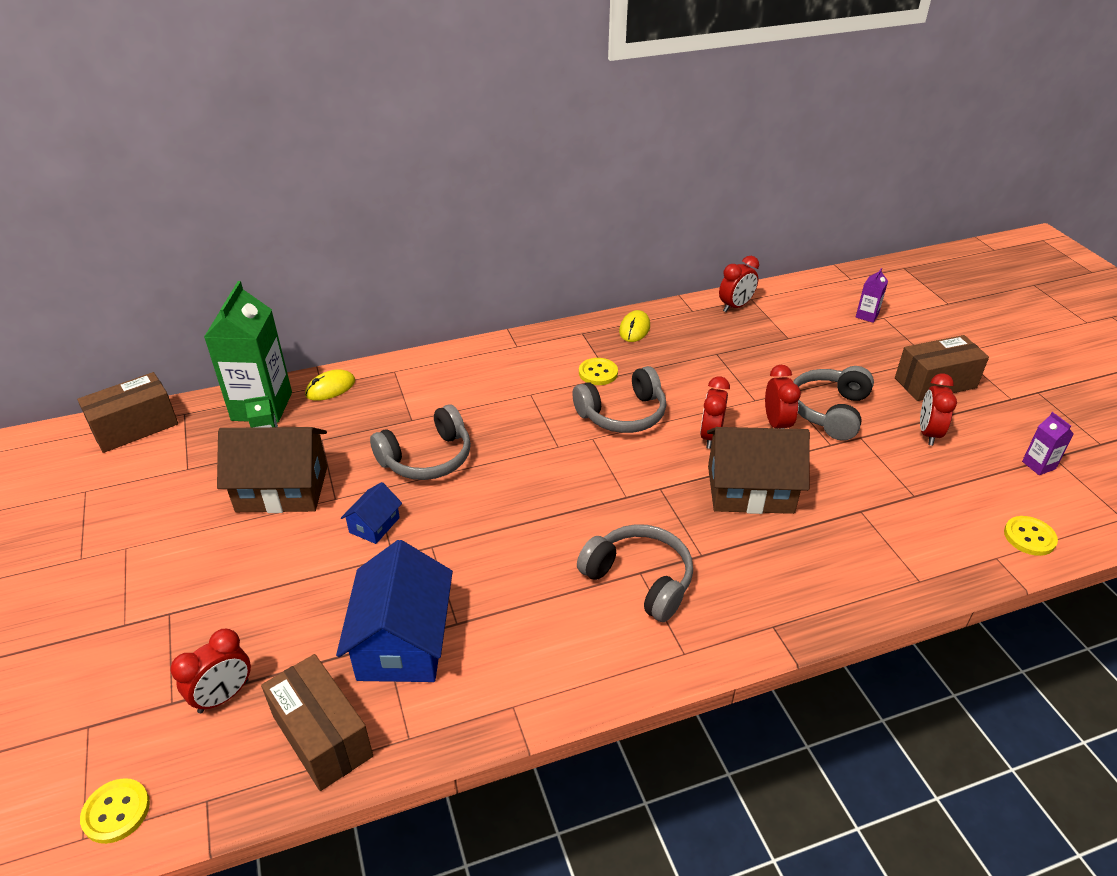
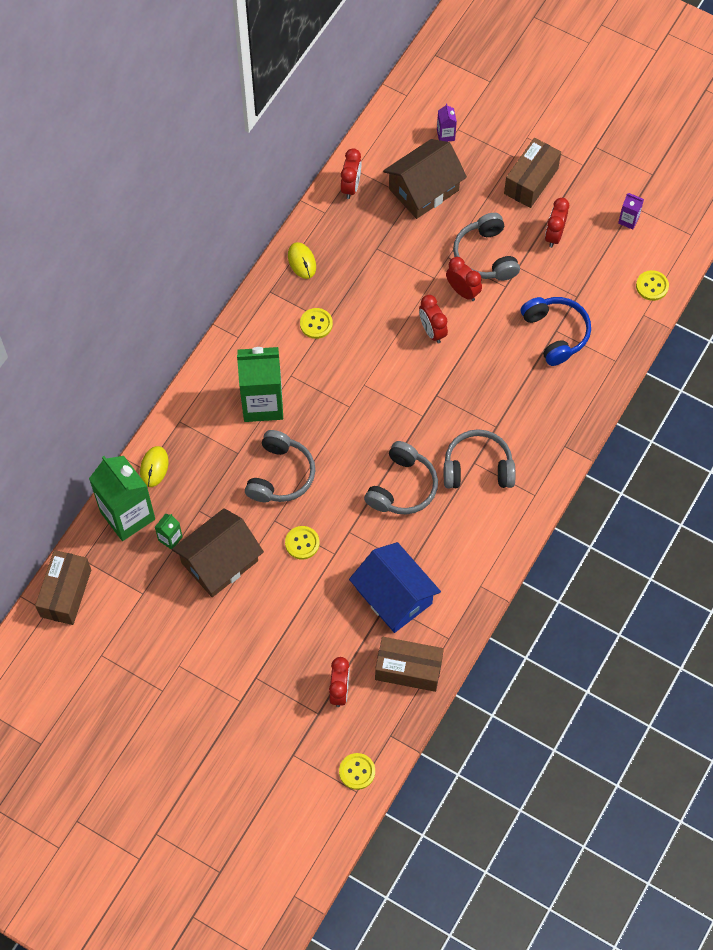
camera: 40 degrees left, 25 degrees up
blue house [341,482,402,544] -> yellow button [285,526,320,559]
grey headphones [572,366,666,433] -> grey headphones moved to [364,441,438,514]
brown house [707,427,810,514] -> brown house moved to [383,139,467,219]
red clock [920,373,957,446] -> red clock turned 45 degrees clockwise [545,198,569,248]
none -> green carton [237,347,283,422]
none -> blue headphones [521,297,591,366]

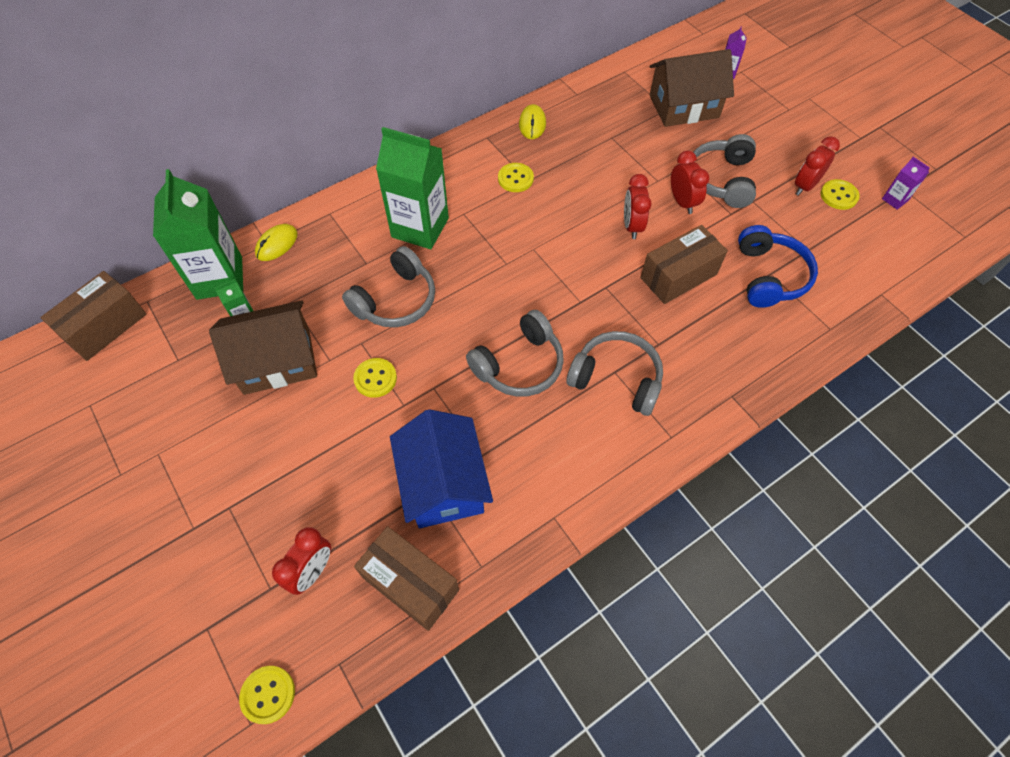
camera: 25 degrees right, 5 degrees down
red clock [341,148,361,199] -> none
brown box [504,138,561,208] -> brown box moved to [640,225,728,304]
yellow button [636,270,669,301] -> yellow button moved to [820,179,860,210]

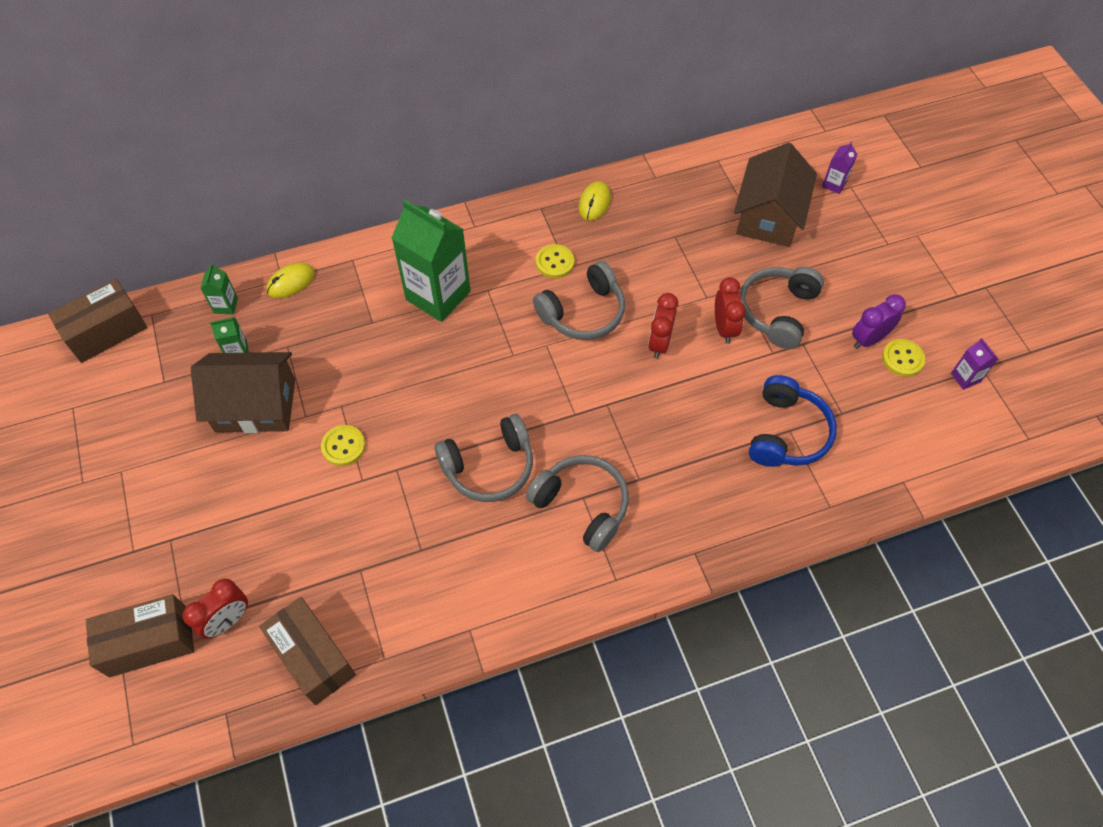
camera: 15 degrees right, 0 degrees up
green carton [153,169,243,300] -> green carton [200,264,238,314], size x0.43
yellow button [239,666,295,724] -> none
grey headphones [342,246,435,327] -> grey headphones moved to [533,261,625,340]
blue house [390,409,493,528] -> none
brown box [640,225,728,304] -> brown box moved to [86,594,194,677]
brown house [650,49,734,127] -> brown house turned 75 degrees counterclockwise [734,143,817,247]
red clock [795,136,840,196] -> purple clock [852,294,906,349]

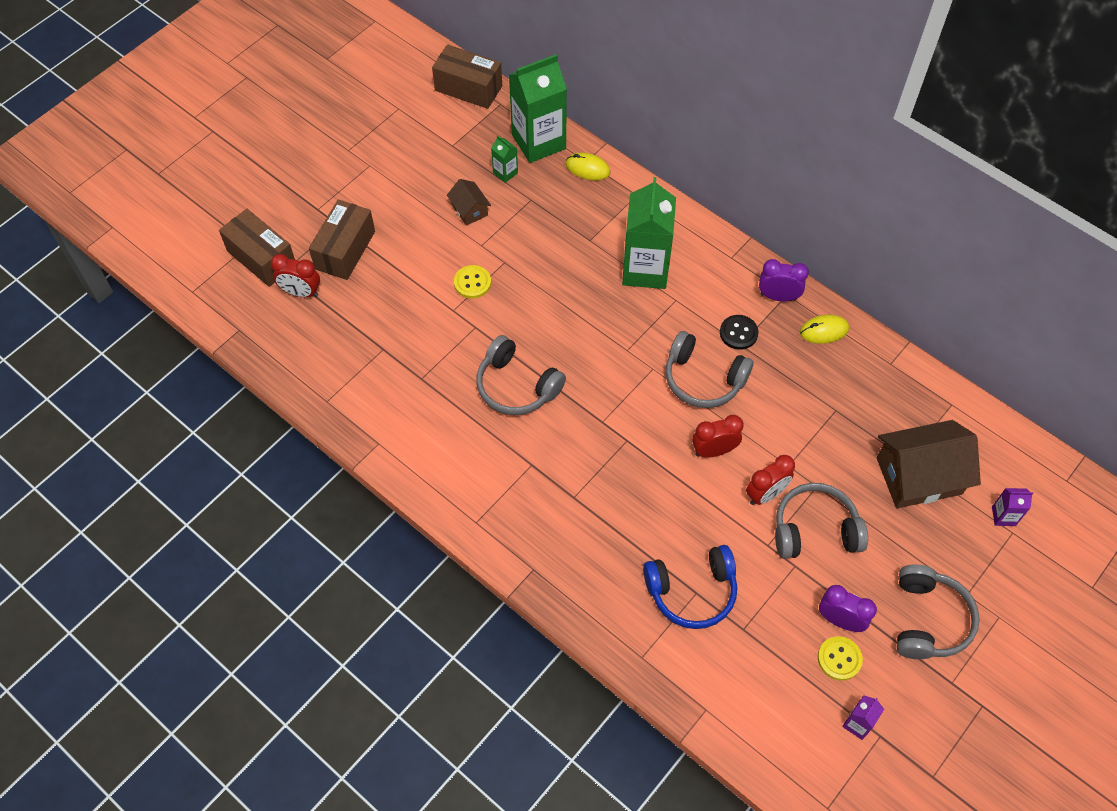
camera: 60 degrees right, 0 degrees up
brown house [191,352,295,433] -> brown house [447,179,491,226], size x0.49
green carton [200,264,238,314] -> green carton [509,54,567,163], size x2.30
brown box [259,597,356,705] -> brown box moved to [309,199,375,280]
grey headphones [526,455,629,552] -> grey headphones moved to [897,564,980,659]
yellow button [536,244,575,278] -> black button [720,315,759,350]
none -> purple clock [759,259,809,301]

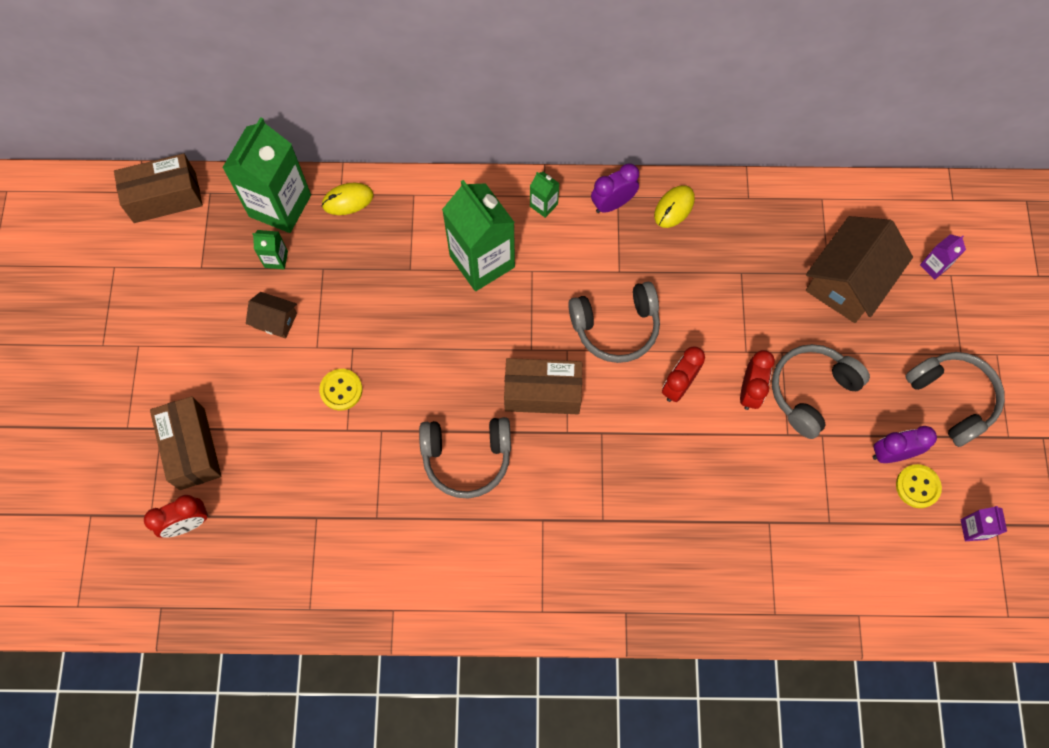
camera: 40 degrees left, 10 degrees up
brown box [219,209,295,287] -> brown box moved to [504,358,582,414]
blue headphones [643,545,737,629] -> none
black button [720,315,759,350] -> none
none -> green carton [530,172,560,218]

